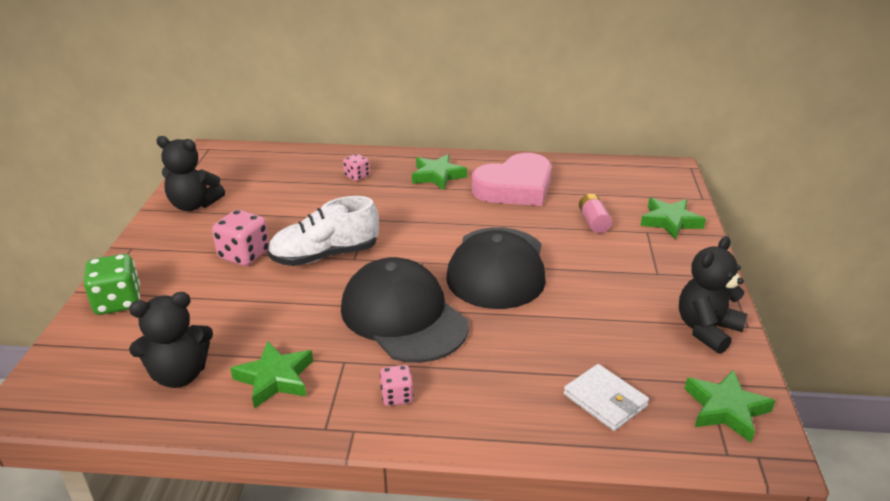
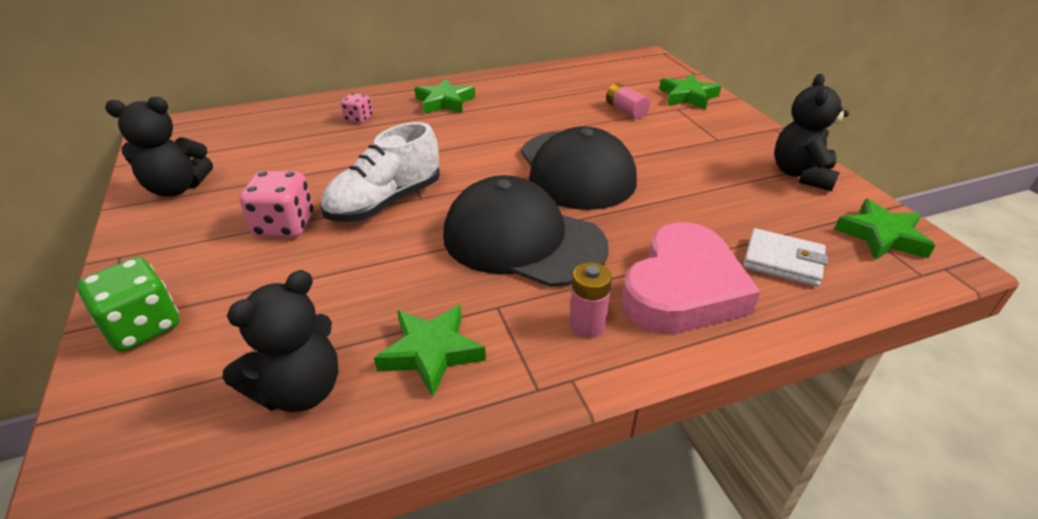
camera: 25 degrees left, 5 degrees up
pink dice [380,365,414,406] -> pink battery [569,262,612,338]
pink heart [472,153,552,206] -> pink heart moved to [621,222,760,334]

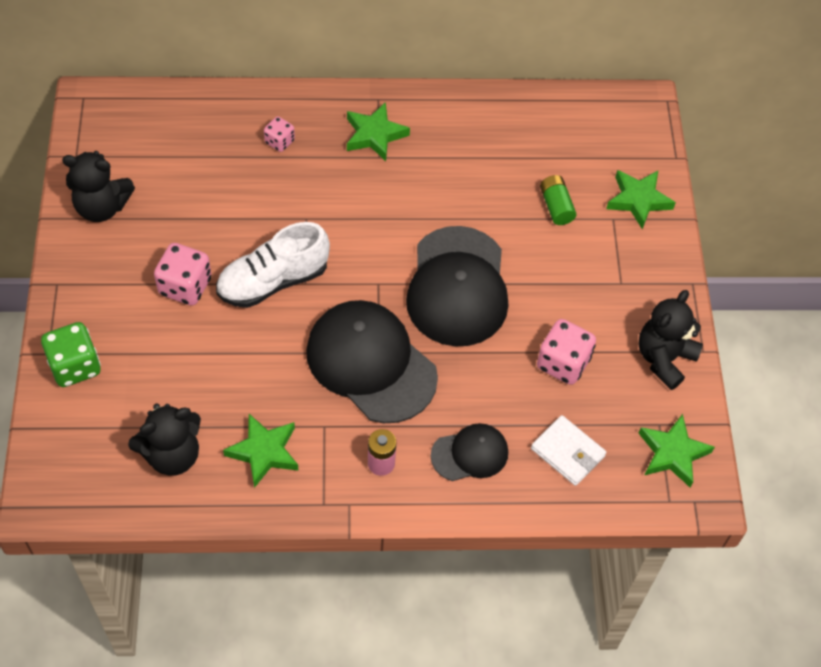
camera: 15 degrees right, 20 degrees up
pink battery [606,83,650,119] -> green battery [540,175,577,225]
pink heart [621,222,760,334] -> black cap [431,423,508,481]
none -> pink dice [537,319,596,385]

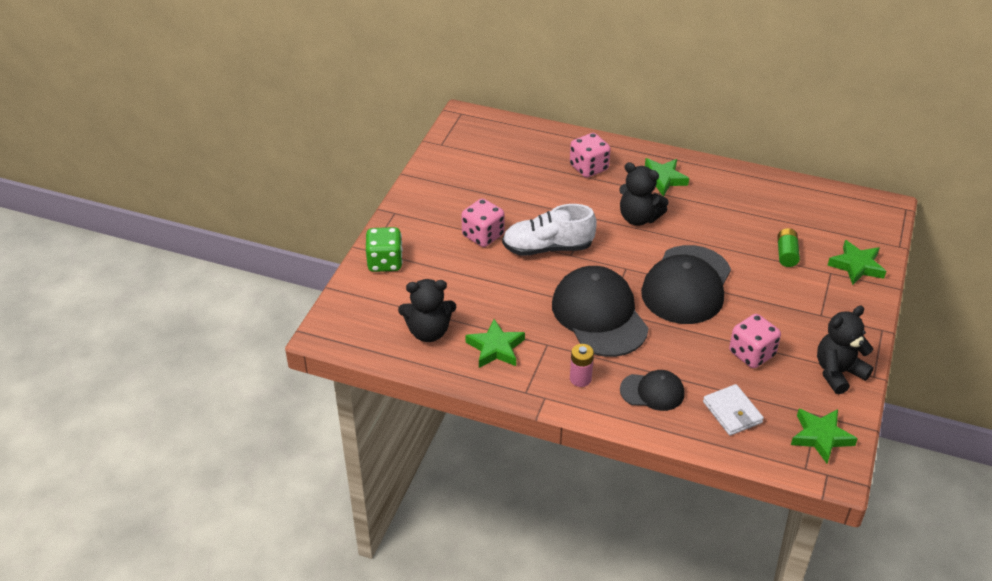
camera: 25 degrees right, 15 degrees down
black teddy bear [62,151,135,222] -> black teddy bear moved to [619,162,669,226]
pink dice [264,116,295,152] -> pink dice [570,133,611,178], size x1.72

